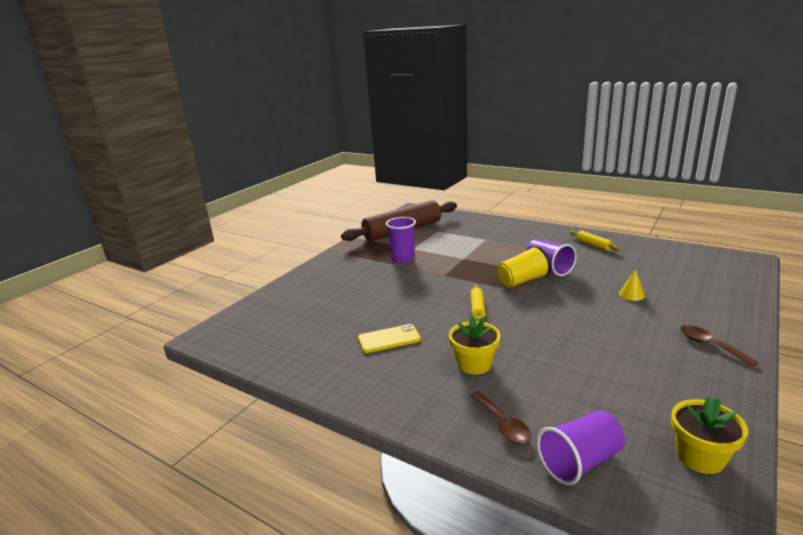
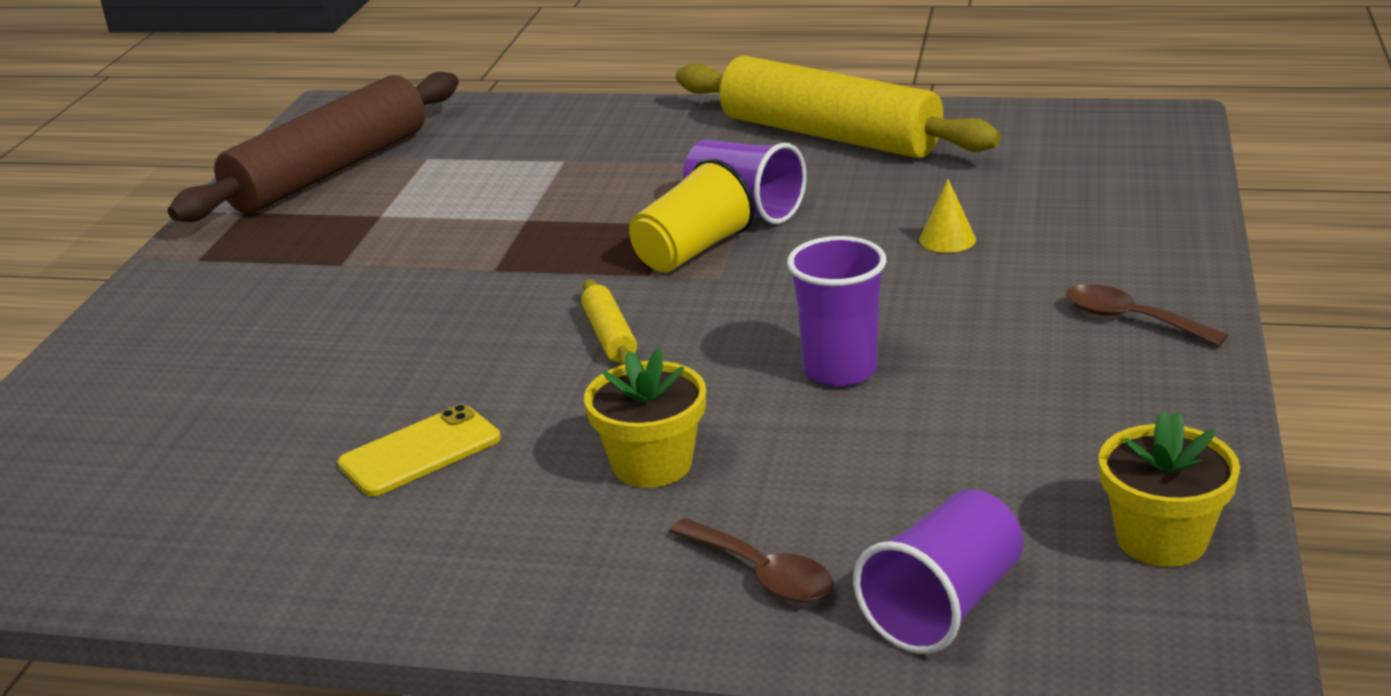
camera: 20 degrees left, 5 degrees up
purple cup [386,217,416,263] -> purple cup moved to [787,236,887,387]
yellow rolling pin [570,230,621,251] -> yellow rolling pin [676,56,1001,158], size x2.50

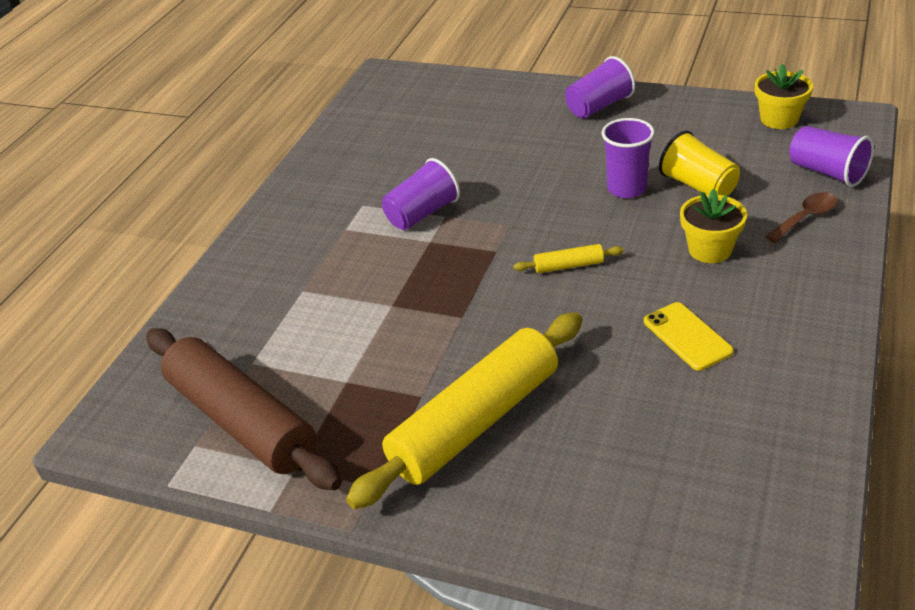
camera: 80 degrees left, 10 degrees up
yellow cup [629,158,755,273] -> yellow cup moved to [659,131,740,196]
yellow rolling pin [676,56,1001,158] -> yellow rolling pin moved to [346,312,582,509]
yellow cone [919,179,976,253] -> none
brown spoon [1066,284,1228,347] -> purple cup [565,56,635,118]

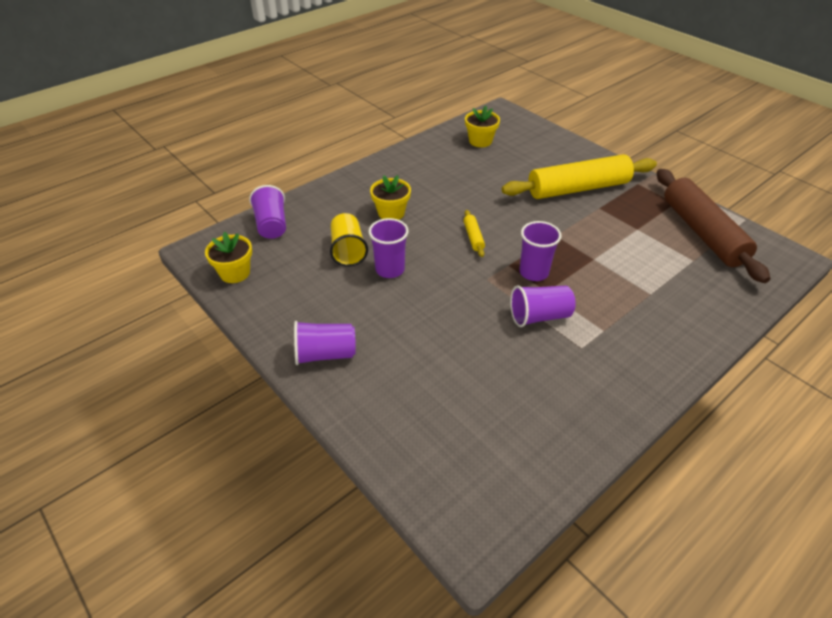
camera: 155 degrees left, 5 degrees up
yellow rolling pin [514,244,624,273] -> yellow rolling pin turned 60 degrees clockwise [464,210,485,257]
yellow phone [644,302,734,371] -> none
brown spoon [765,192,837,243] -> none
none -> yellow flower pot [465,106,500,147]
none -> purple cup [519,221,562,281]

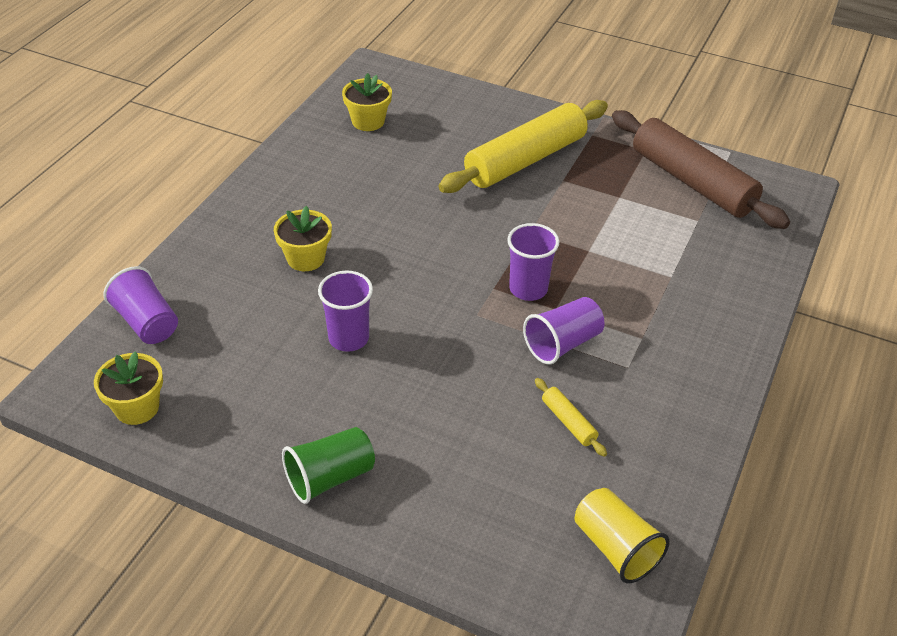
camera: 25 degrees left, 0 degrees up
purple cup [294,321,356,365] -> green cup [282,427,375,504]
yellow cup [330,213,368,267] -> yellow cup moved to [574,488,670,583]
yellow rolling pin [464,210,485,257] -> yellow rolling pin moved to [535,378,607,457]

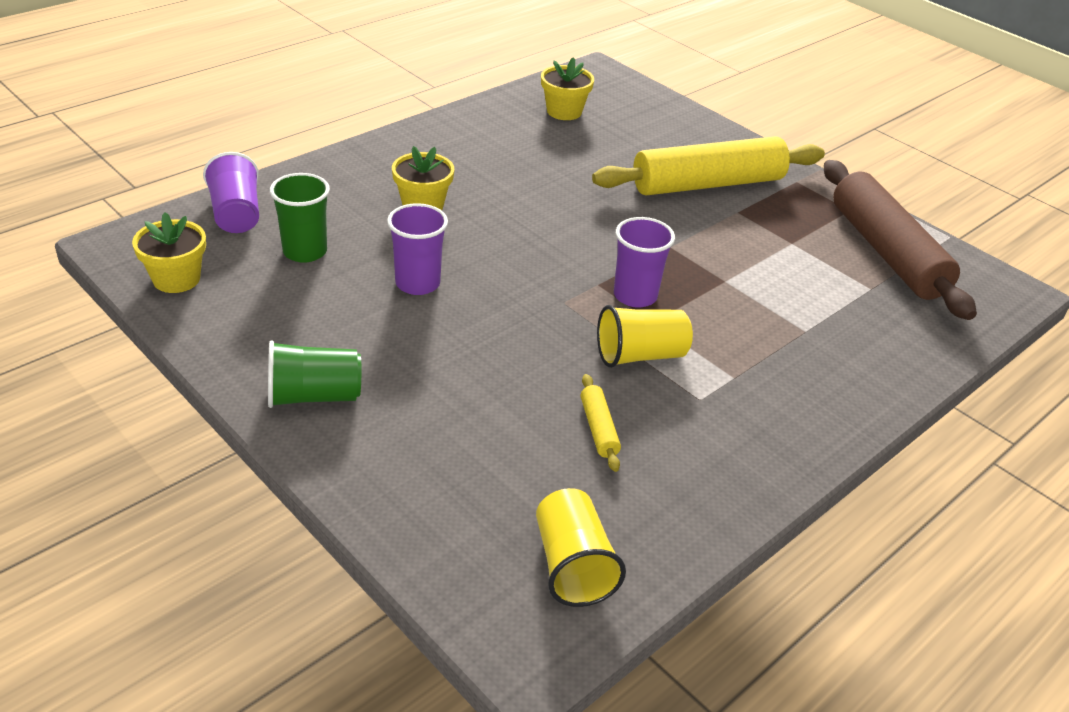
camera: 20 degrees right, 5 degrees down
purple cup [523,297,604,364] -> yellow cup [597,305,693,368]
none -> green cup [270,173,330,263]

